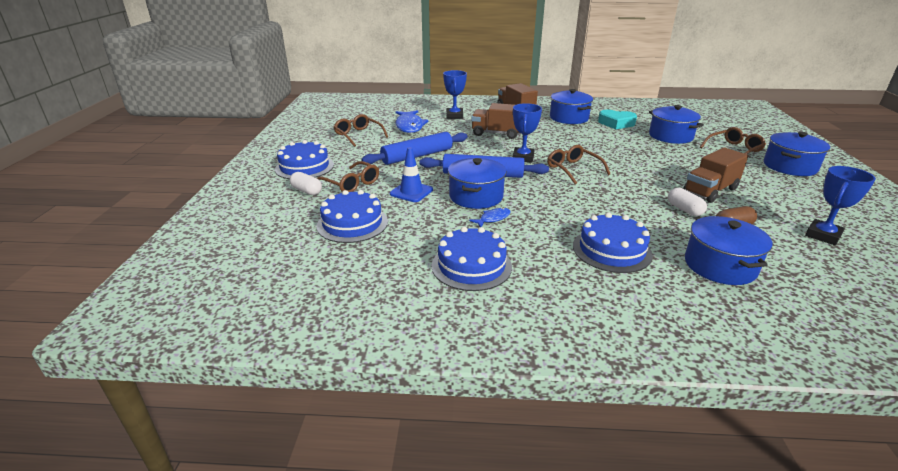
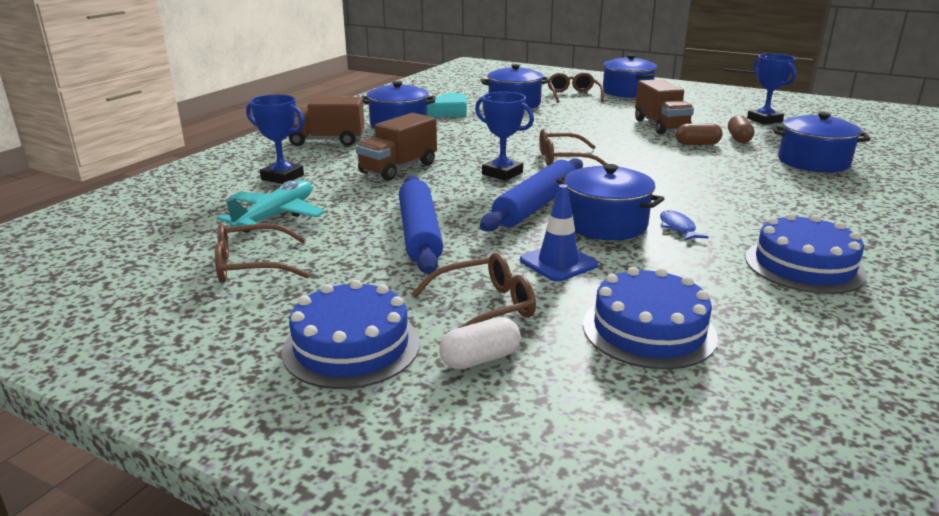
camera: 65 degrees left, 5 degrees down
blue fish [395,110,429,133] -> turquoise plane [217,180,325,233]
blue cake [573,212,653,273] -> none
white capsule [668,188,707,216] -> brown capsule [676,123,723,145]

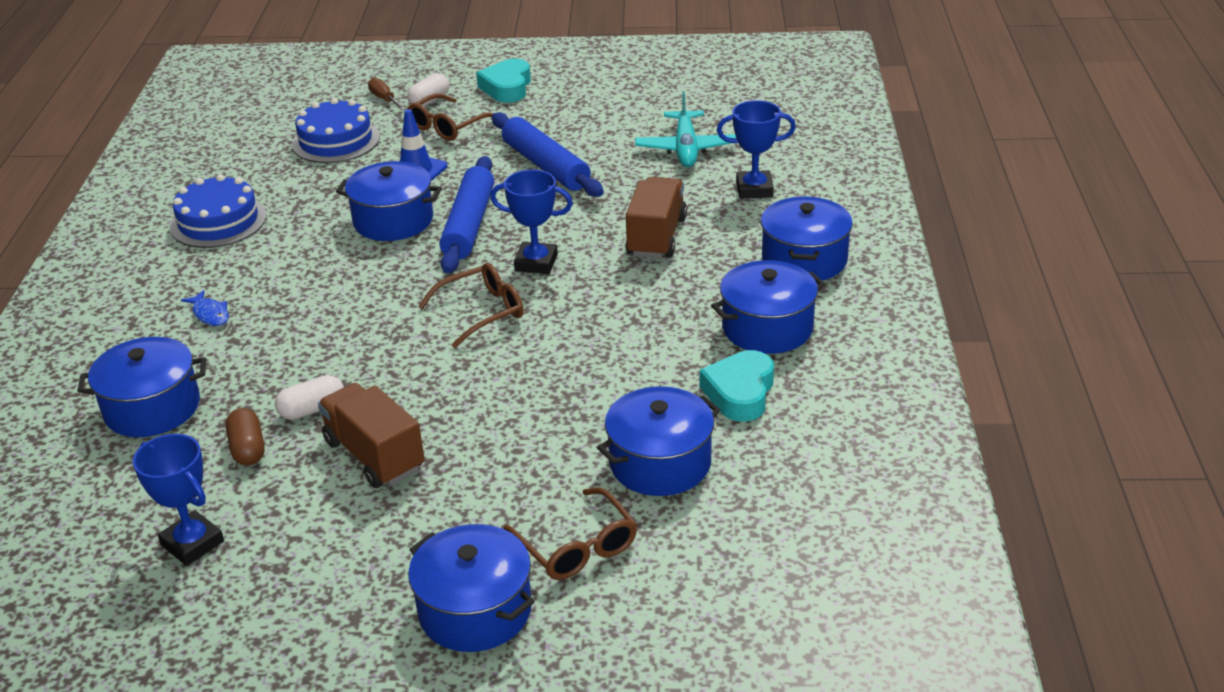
camera: 155 degrees right, 10 degrees up
brown glasses [215,223,310,283] -> none
blue cake [282,280,420,389] -> turquoise heart [476,59,531,103]
brown truck [288,97,365,146] -> blue pot [761,197,853,281]
blue fish [660,210,709,241] -> blue fish moved to [181,290,229,326]
brown capsule [676,123,723,145] -> white capsule [275,375,344,420]
none -> brown screwdriver [368,78,406,110]

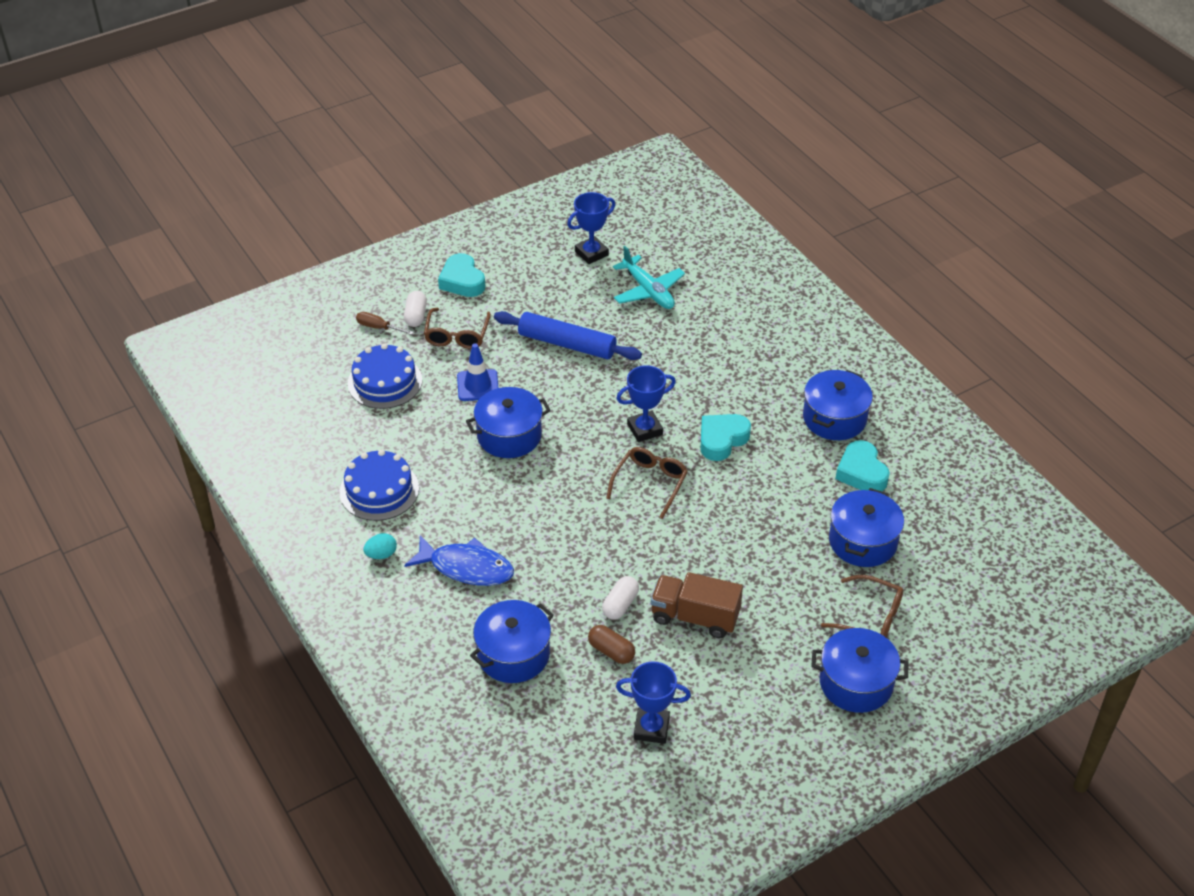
camera: 35 degrees left, 10 degrees up
blue fish [181,290,229,326] -> blue fish [404,535,514,586], size x2.01
blue rolling pin [439,156,494,274] -> none
brown truck [626,177,687,259] -> none
blue trophy [717,100,796,199] -> blue trophy moved to [567,192,615,264]
blue pot [761,197,853,281] -> none
none -> turquoise egg [363,533,397,559]
none -> turquoise heart [700,414,751,461]

